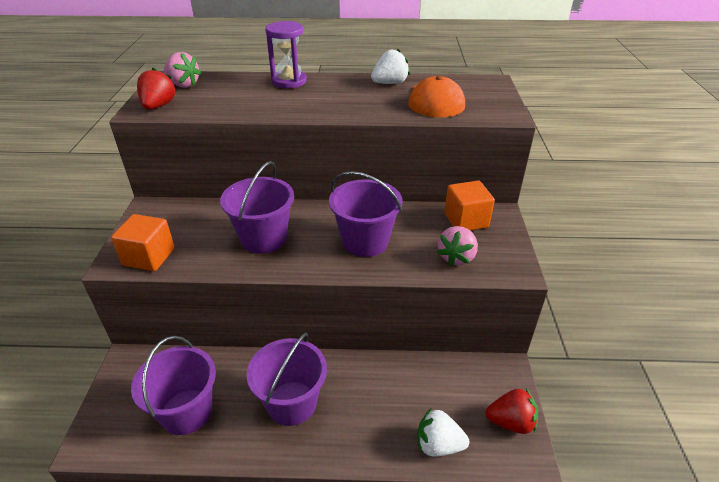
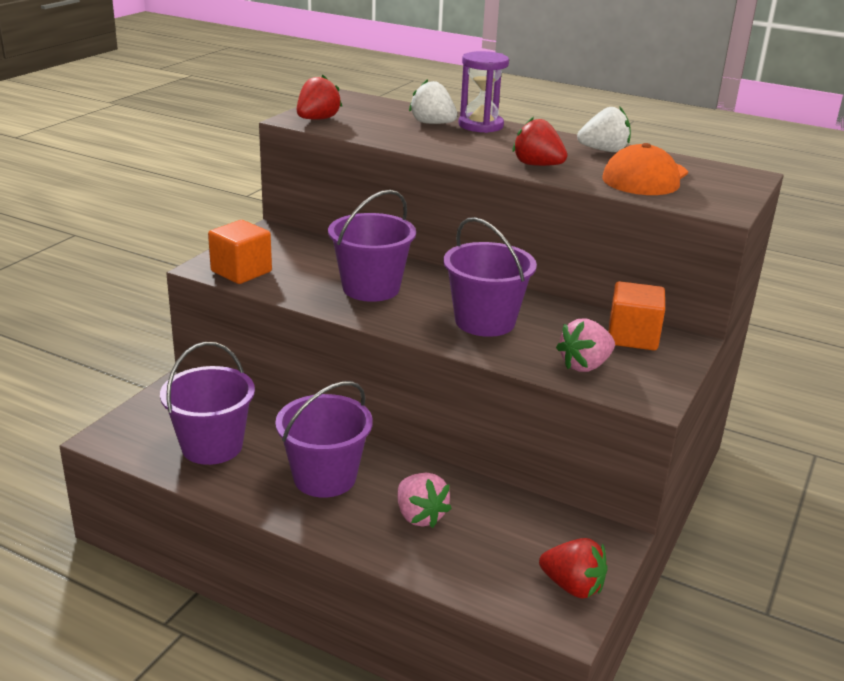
camera: 25 degrees right, 10 degrees down
pink strawberry [164,52,202,88] -> pink strawberry moved to [397,473,452,528]
white strawberry [417,409,469,457] -> white strawberry moved to [409,79,458,124]
none -> red strawberry [512,117,567,166]

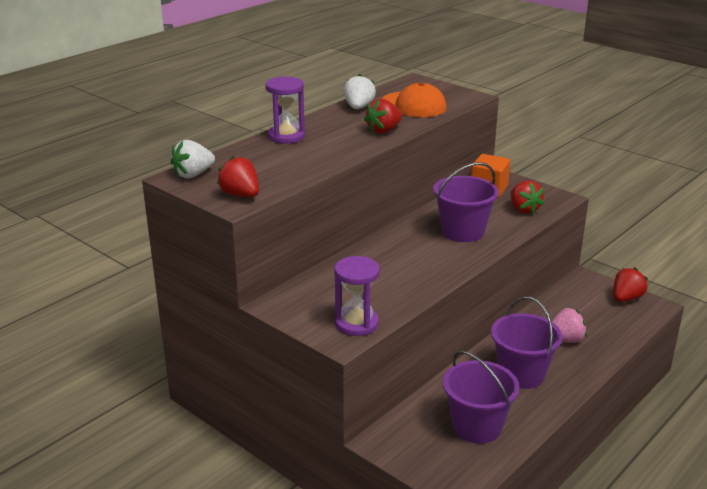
camera: 75 degrees left, 0 degrees up
orange cube [208,220,272,284] -> purple hourglass [334,256,380,336]
purple bucket [328,190,416,302] -> none
white strawberry [409,79,458,124] -> white strawberry moved to [170,140,215,178]
pink strawberry [556,318,615,372] -> red strawberry [511,180,544,214]

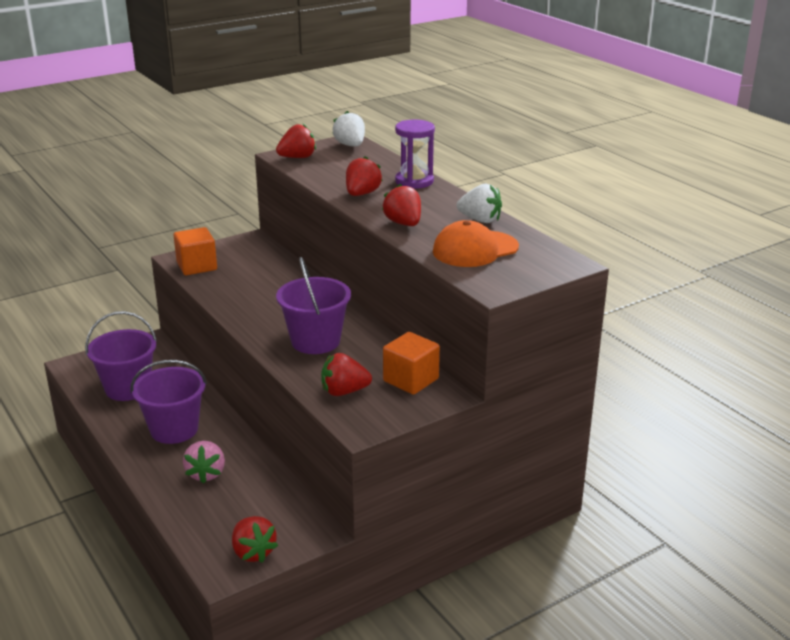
camera: 105 degrees right, 0 degrees up
purple hourglass [334,256,380,336] -> orange cube [173,227,217,275]
none -> red strawberry [346,156,383,196]

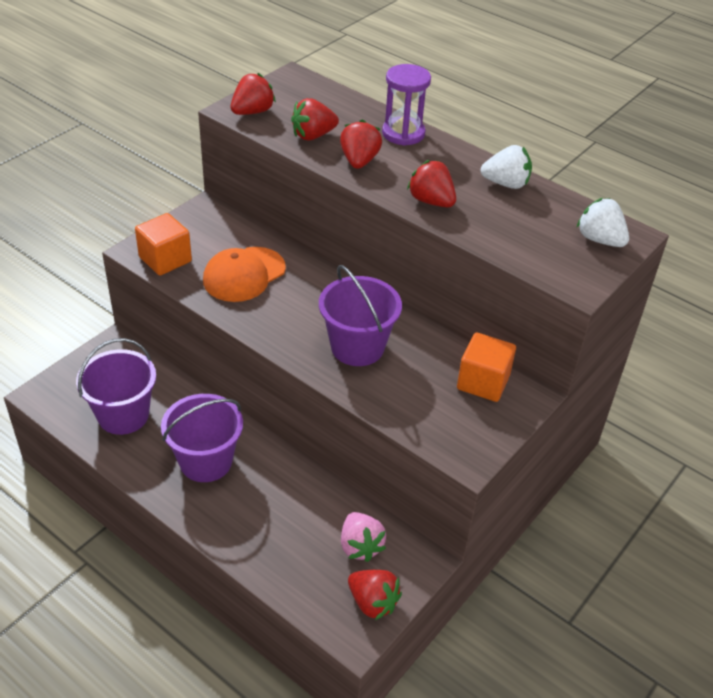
camera: 20 degrees left, 15 degrees up
pink strawberry [183,441,225,484] -> pink strawberry moved to [341,512,386,562]
red strawberry [321,353,372,396] -> red strawberry moved to [291,98,339,140]
white strawberry [332,111,365,146] -> white strawberry moved to [576,198,629,247]
orange cap [433,220,519,267] -> orange cap moved to [203,247,286,302]

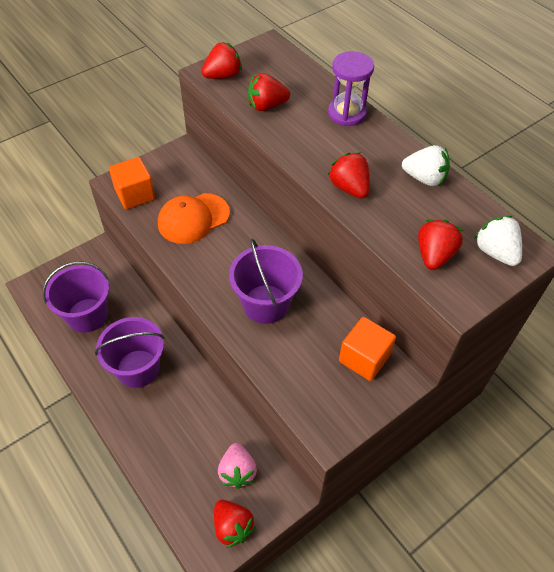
camera: 15 degrees right, 10 degrees up
red strawberry [340,119,382,169] -> red strawberry moved to [418,219,463,270]

